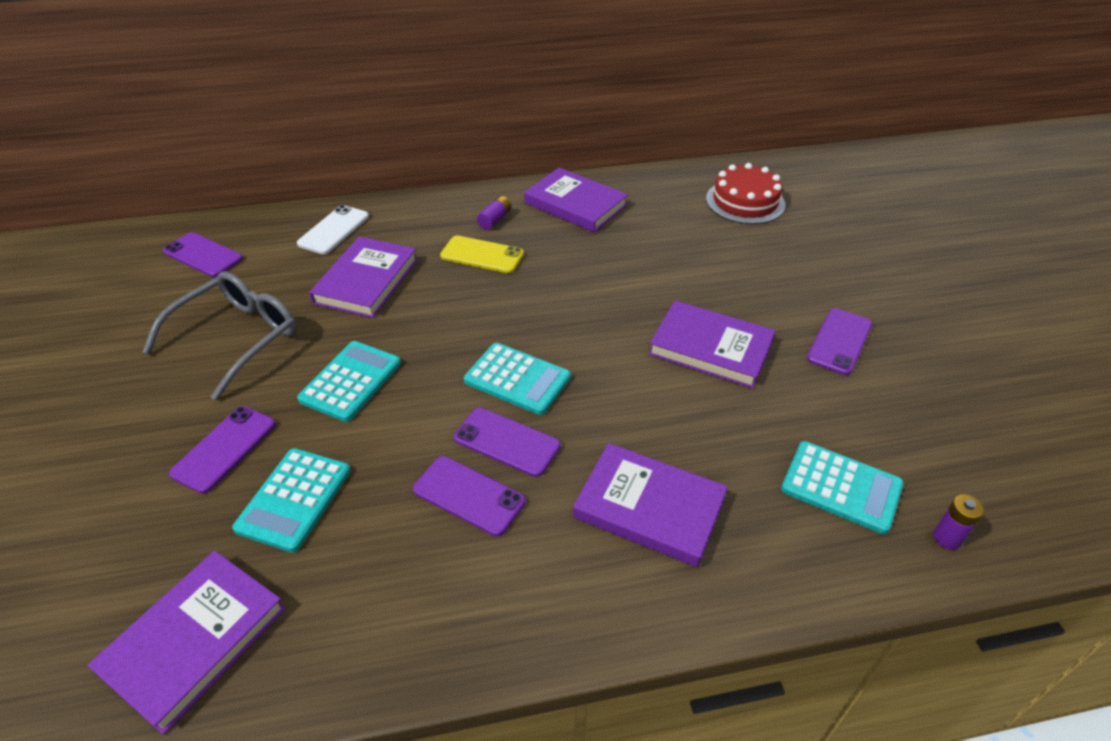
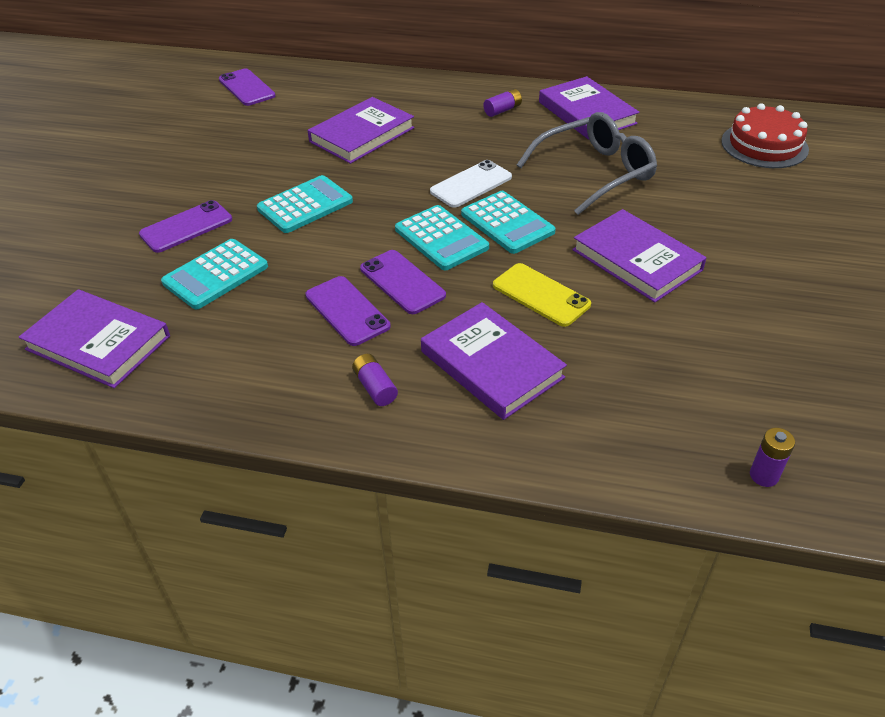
camera: 25 degrees right, 0 degrees up
purple book [88,551,286,735] -> purple book turned 60 degrees clockwise [19,289,170,388]
grey glasses [143,271,297,400] -> grey glasses moved to [517,112,657,215]
white phone [297,205,369,254] -> white phone moved to [430,160,512,208]
yellow phone [440,235,524,273] -> yellow phone moved to [493,263,591,327]
turquoise calculator [781,441,904,534] -> turquoise calculator moved to [461,191,556,254]
purple phone [807,308,872,375] -> none
none -> purple battery [352,354,398,406]

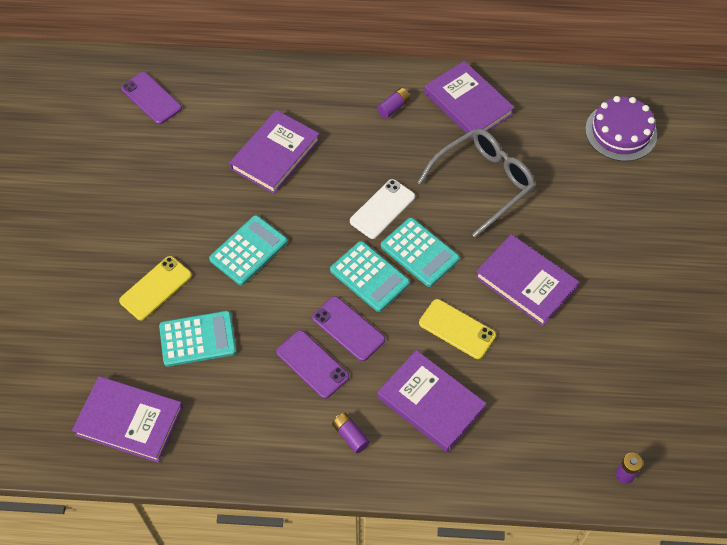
camera: 10 degrees left, 15 degrees up
purple phone [139,200,232,253] -> yellow phone [119,256,192,321]
turquoise calculator [161,239,268,309] -> turquoise calculator turned 135 degrees counterclockwise [159,311,237,367]
red cake [721,103,809,168] -> purple cake [585,96,657,161]

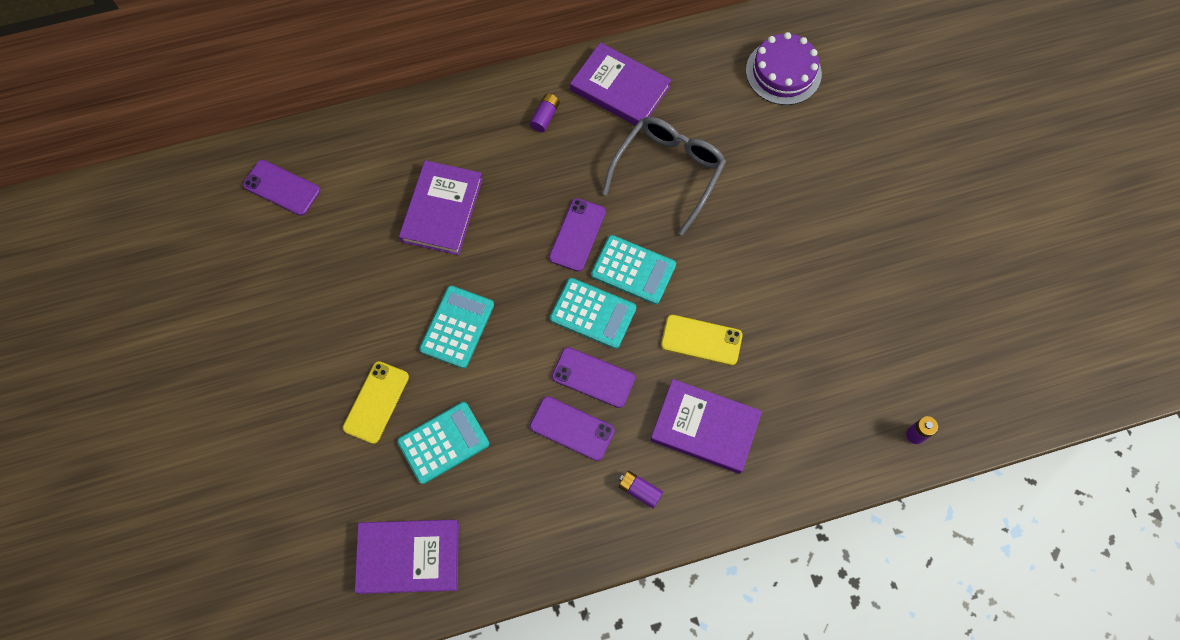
camera: 20 degrees left, 10 degrees up
white phone [350,179,415,239] -> purple phone [549,198,606,272]
purple book [475,234,579,326] -> none

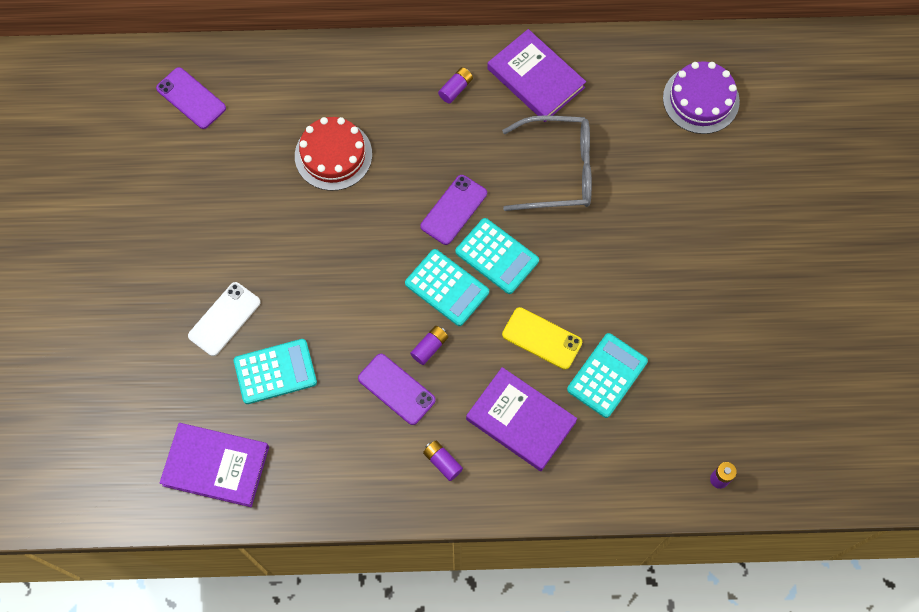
camera: 15 degrees right, 0 degrees up
yellow phone [343,361,409,444] -> white phone [188,282,261,356]
purple book [399,160,483,255] -> red cake [295,117,372,191]
turquoise calculator [419,286,494,369] -> turquoise calculator moved to [567,333,648,418]
purple phone [552,347,635,408] -> purple battery [410,326,448,365]
grey glasses [602,117,726,236] -> grey glasses turned 45 degrees clockwise [502,115,592,211]

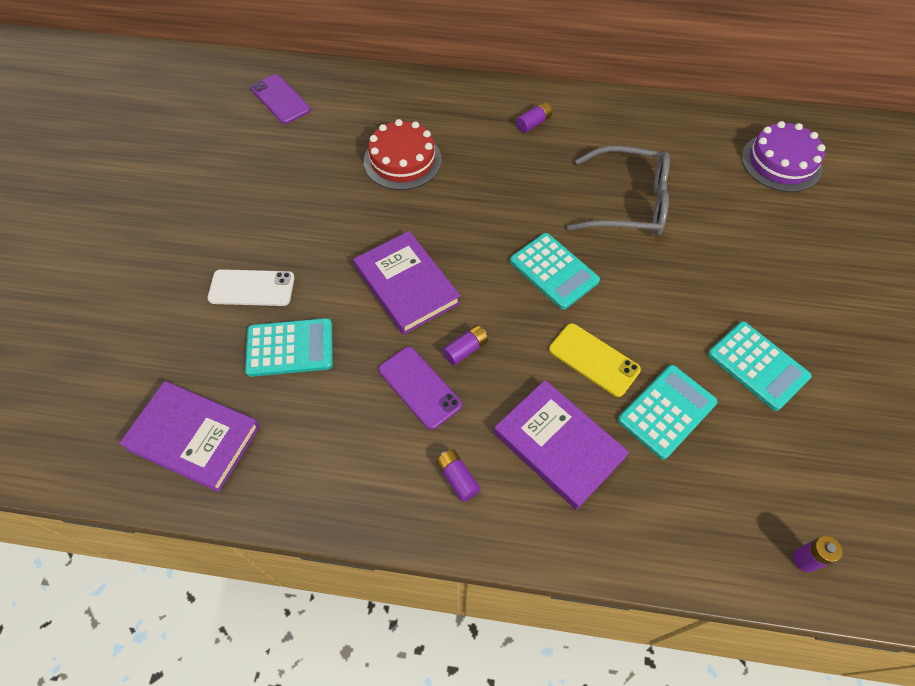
camera: 10 degrees right, 10 degrees down
white phone [188,282,261,356] -> white phone turned 45 degrees clockwise [208,269,295,306]
turquoise calculator [405,249,489,326] -> turquoise calculator moved to [708,321,812,411]
purple phone [420,175,487,245] -> none
purple book [487,29,586,122] -> purple book moved to [354,231,460,335]

